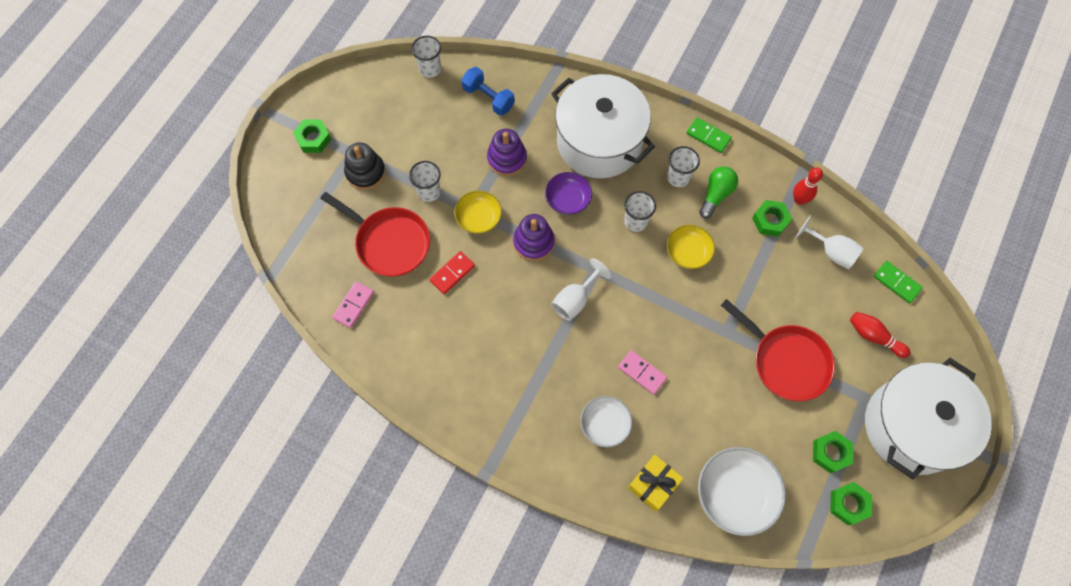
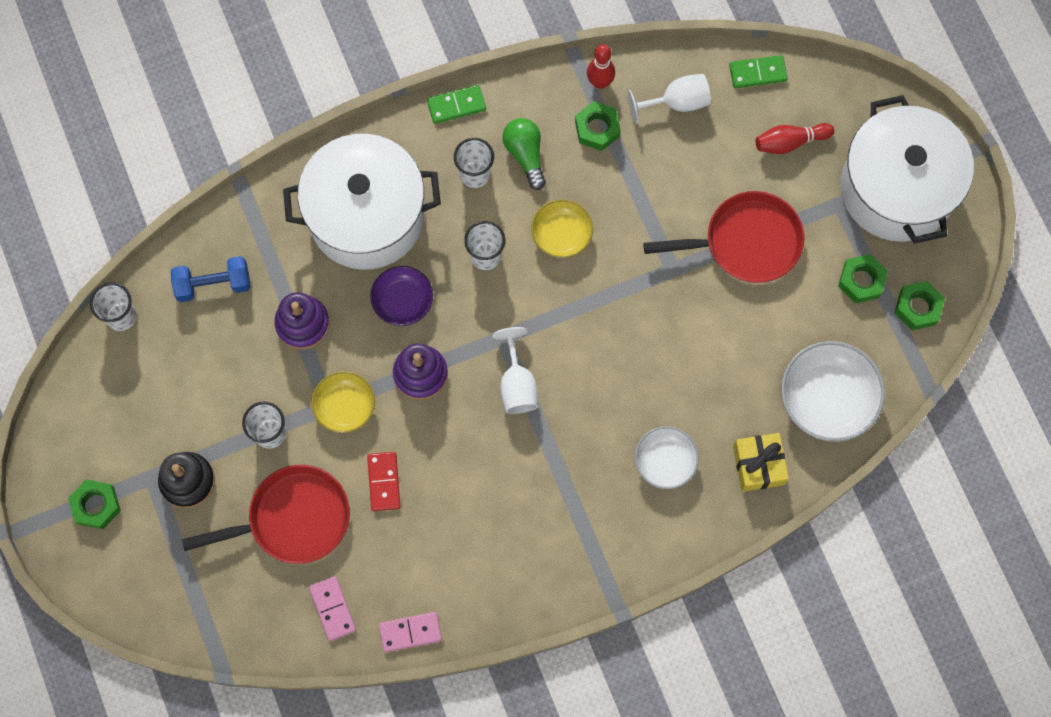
camera: 50 degrees left, 5 degrees up
pink domino [618,350,667,395] -> pink domino moved to [379,612,442,652]

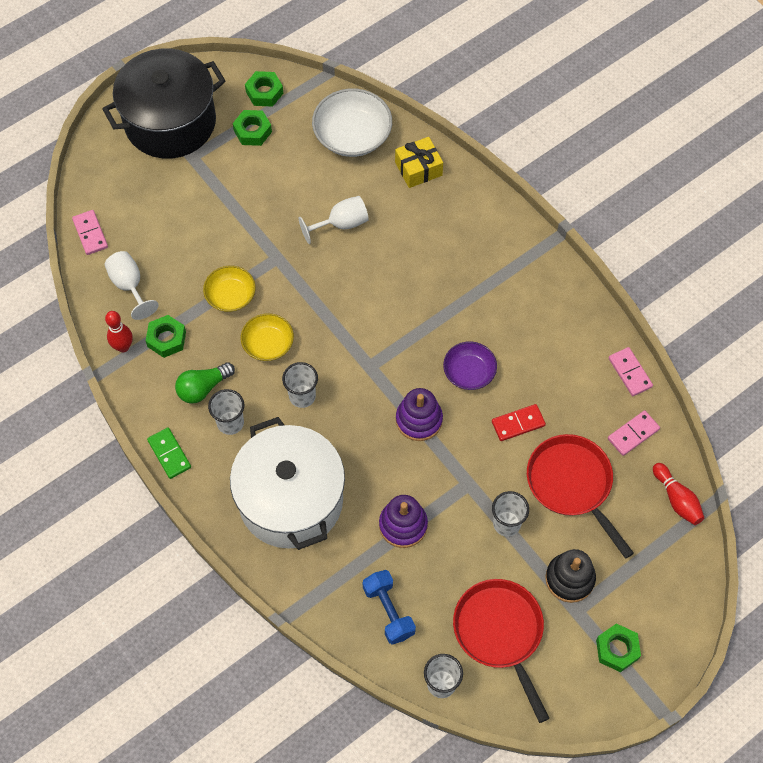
camera: 105 degrees left, 10 degrees down
yellow bowl [311,371,375,433] -> yellow bowl moved to [203,266,256,312]
purple bowl [370,266,433,326] -> purple bowl moved to [443,341,497,390]
white goblet [492,327,538,414] -> white goblet moved to [299,196,369,244]
white bowl [635,426,699,489] -> none
red pan [643,191,805,283] -> red pan moved to [453,579,550,723]
green domino [729,55,788,88] -> pink domino [72,210,108,255]
red bowling pin [756,123,834,154] -> red bowling pin moved to [653,463,704,525]
white pot [841,95,974,244] -> black pot [102,49,225,159]

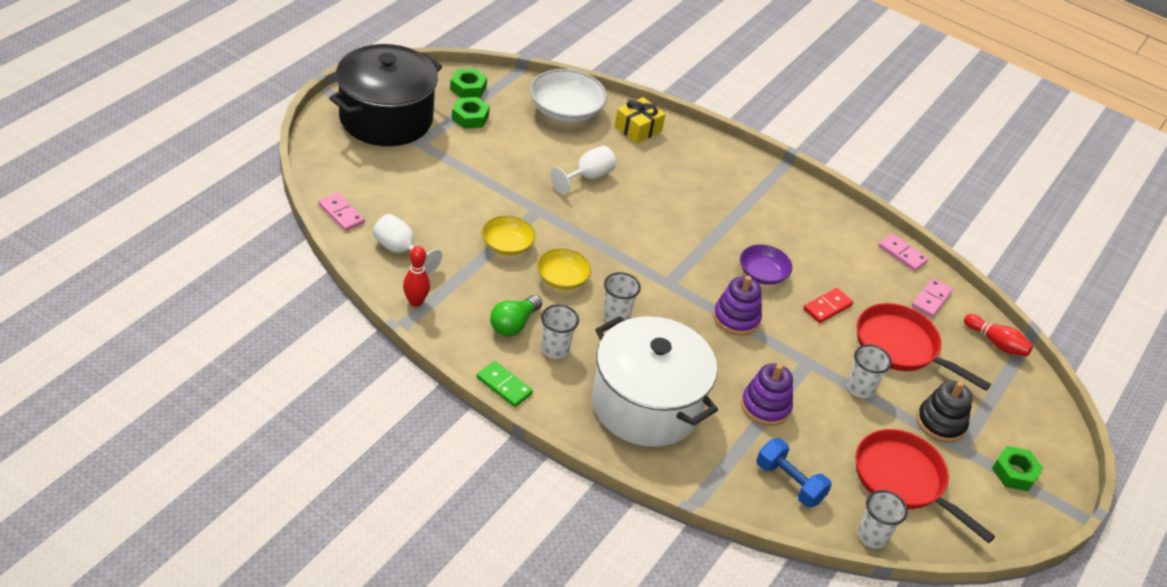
camera: 25 degrees left, 20 degrees down
green nut [146,315,186,358] -> none

